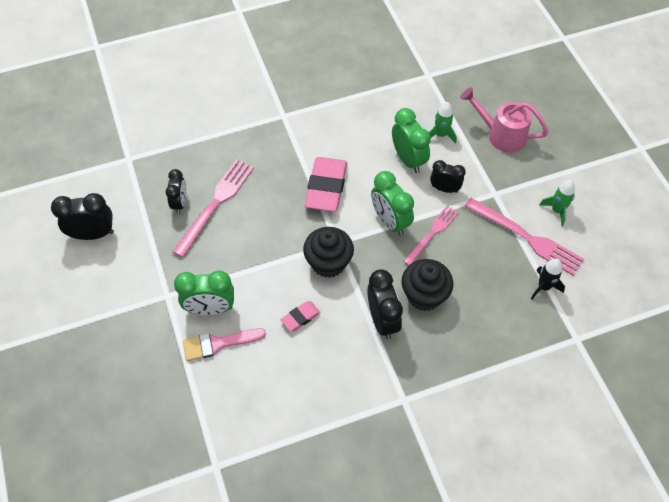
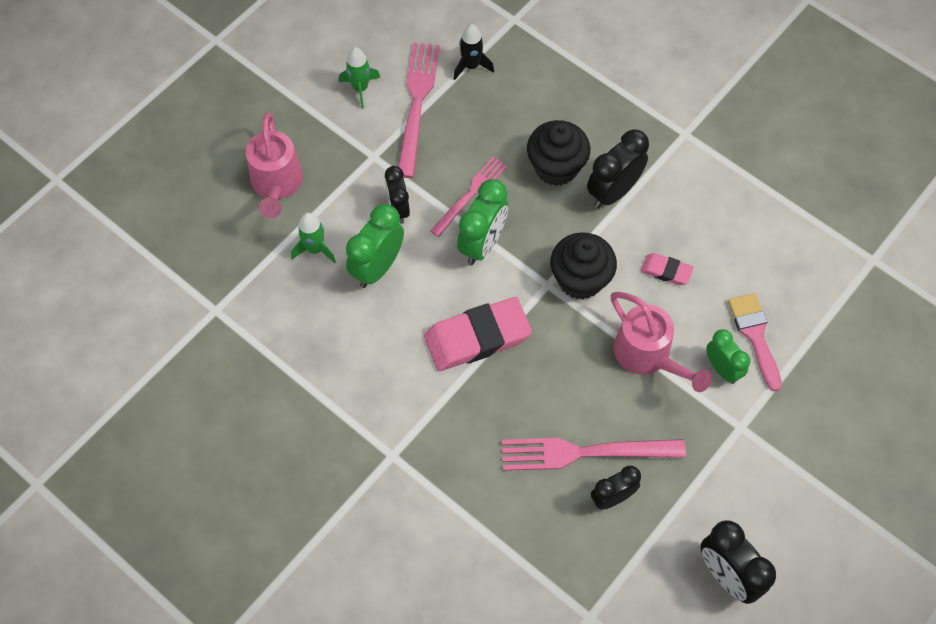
camera: 120 degrees left, 5 degrees up
green clock [174,270,234,315] -> green clock [706,329,750,384], size x0.66
pink brush [183,328,266,361] -> pink brush turned 150 degrees counterclockwise [728,293,782,392]
pink fork [403,205,459,265] -> pink fork turned 120 degrees clockwise [430,157,507,237]
none -> pink watering can [611,292,712,392]

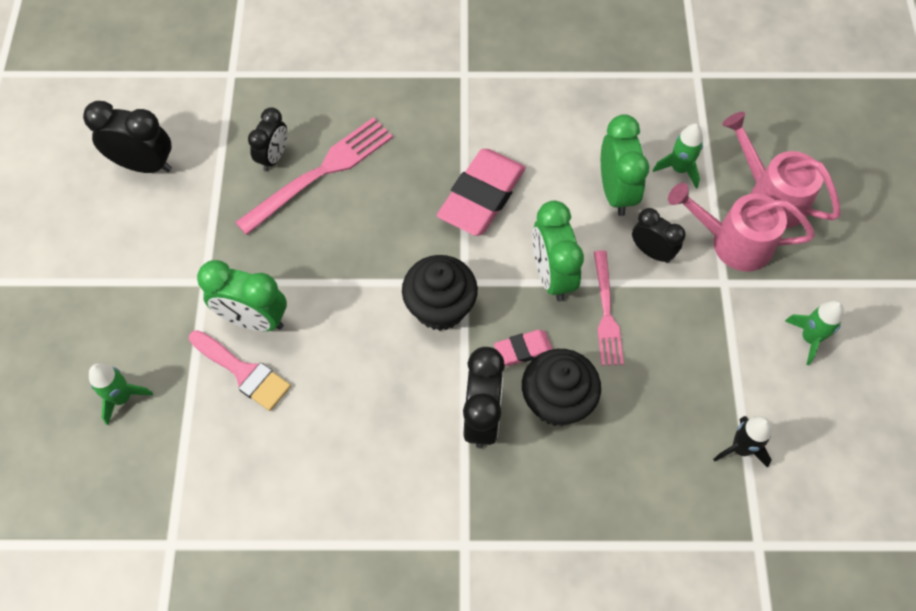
camera: 140 degrees right, 0 degrees up
pink fork [398,43,440,178] -> none
pink watering can [611,292,712,392] -> pink watering can moved to [668,183,815,272]
pink eraser [641,253,694,285] -> pink eraser moved to [494,330,552,366]
green clock [706,329,750,384] -> green clock [197,260,287,331], size x1.52
none -> green rocket [89,363,153,425]

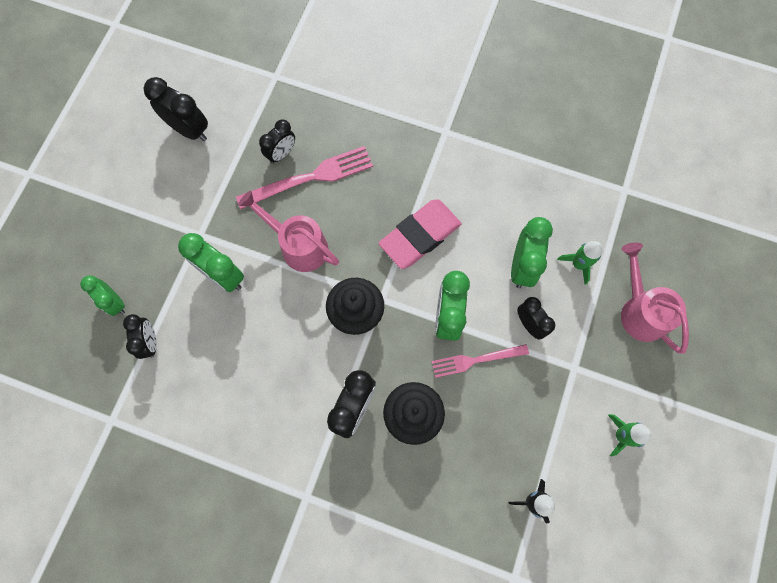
camera: 20 degrees right, 10 degrees up
green rocket [89,363,153,425] -> green clock [80,276,125,316]
pink brush [189,330,291,411] -> none
pink eraser [494,330,552,366] -> none
pink fork [594,251,624,366] -> pink fork turned 60 degrees clockwise [431,344,529,378]
pink watering can [668,183,815,272] -> pink watering can moved to [238,191,339,272]
none -> black clock [123,314,157,359]

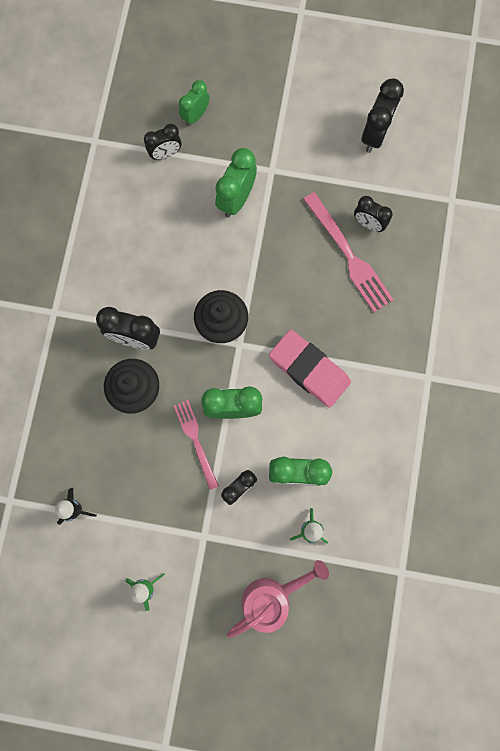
camera: 80 degrees right, 5 degrees up
pink watering can [238,191,339,272] -> none

